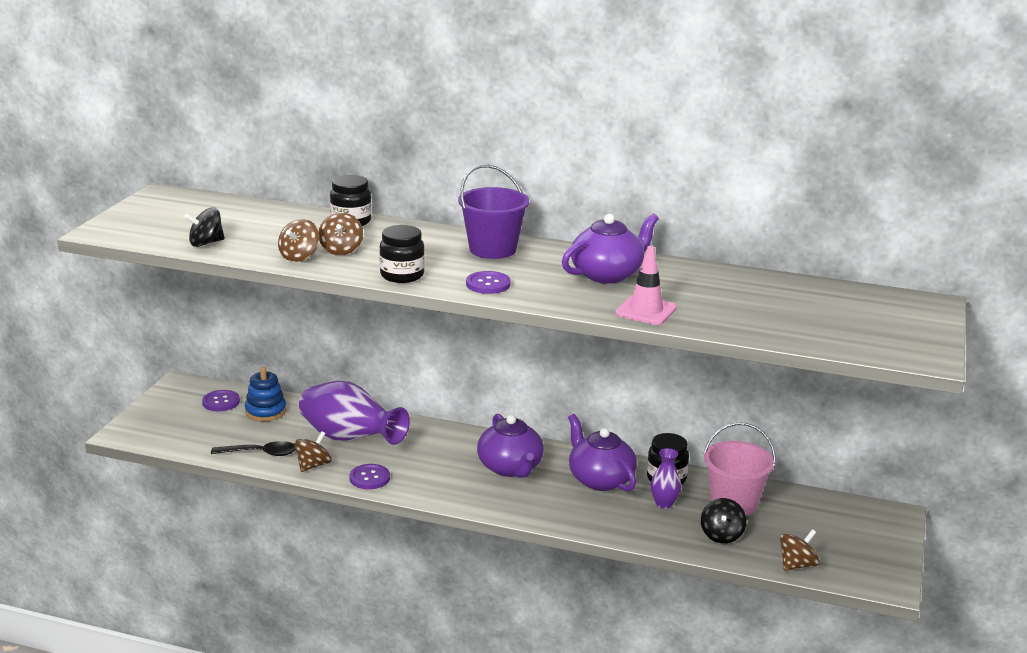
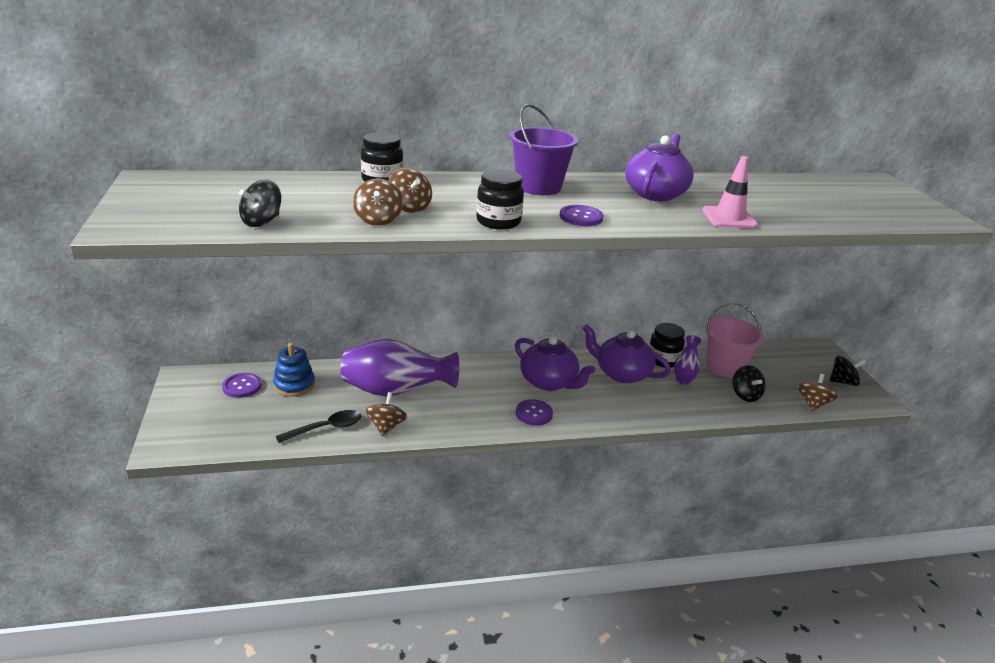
camera: 30 degrees left, 5 degrees up
purple button [349,464,390,489] -> purple button moved to [515,399,553,426]
none -> black spinning top [829,356,866,386]

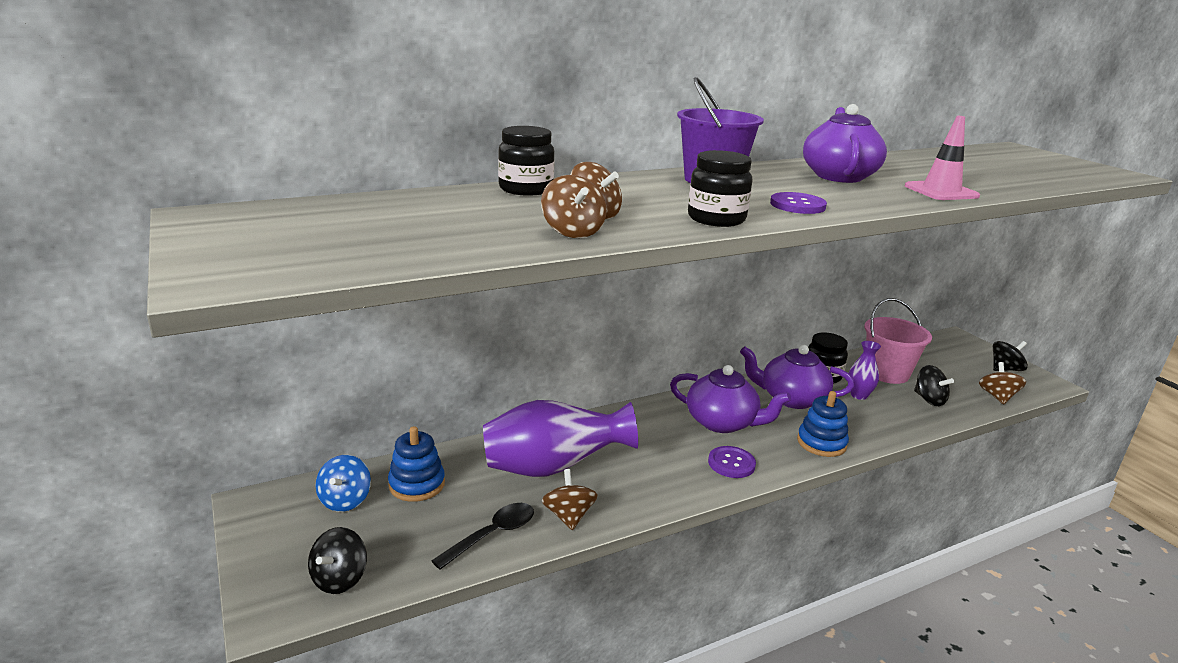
camera: 15 degrees left, 5 degrees down
purple button [222,373,261,398] -> blue spinning top [316,455,371,512]
black spinning top [239,180,281,227] -> black spinning top moved to [308,527,367,594]
none -> blue stacking toy [797,391,849,457]

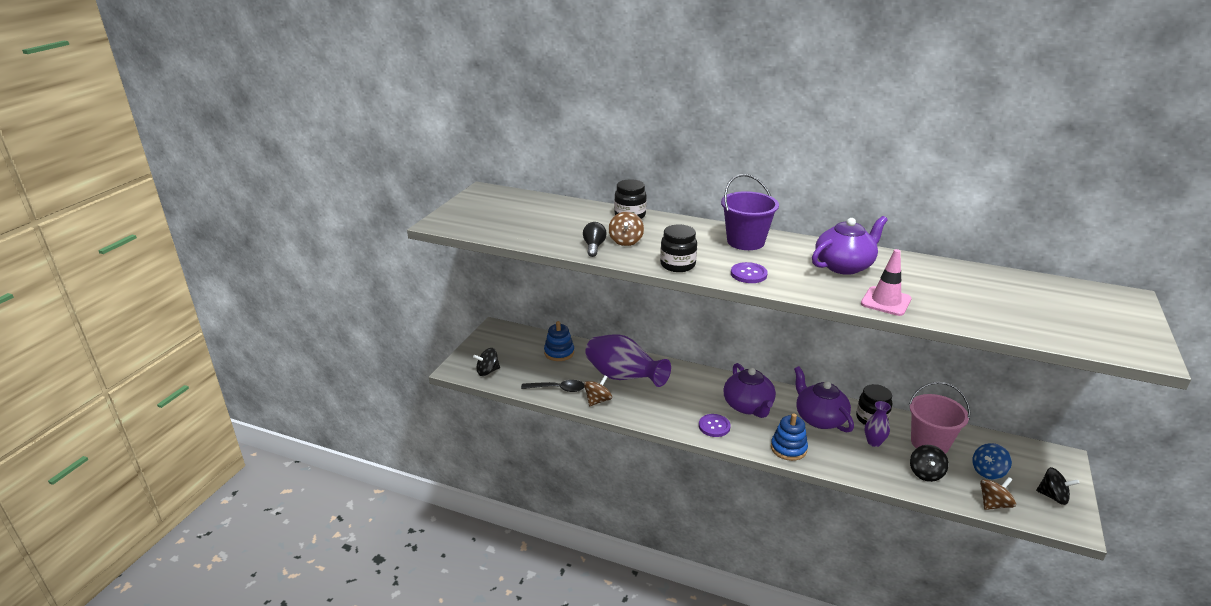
camera: 50 degrees right, 5 degrees up
blue spinning top [316,455,371,512] -> blue spinning top moved to [972,443,1012,479]
brown spinning top [541,175,607,238] -> black light bulb [583,222,606,257]

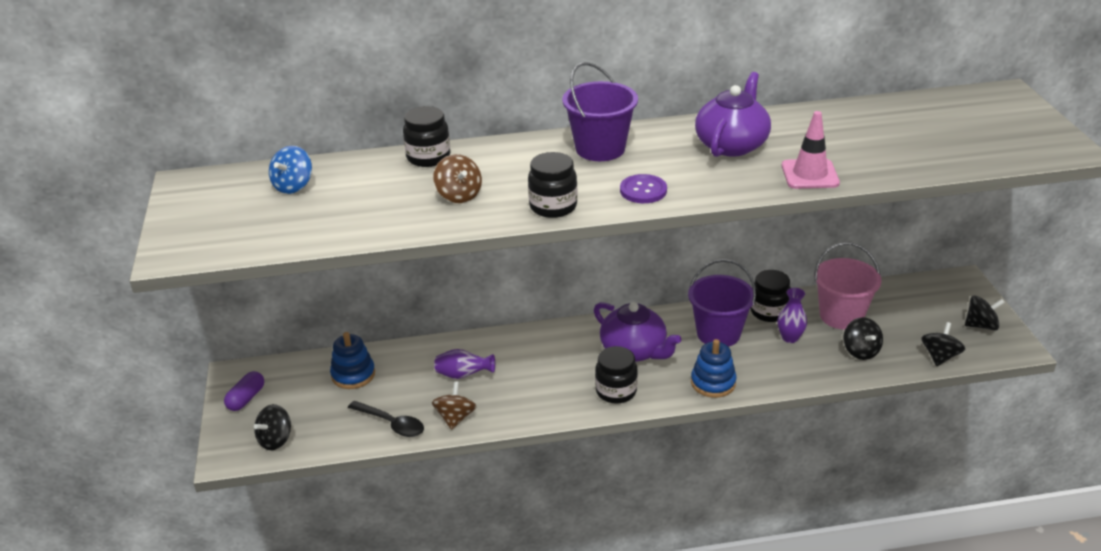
camera: 30 degrees left, 5 degrees up
black spoon [521,380,584,392] -> black spoon turned 60 degrees clockwise [348,401,424,437]
black light bulb [583,222,606,257] -> none
purple vase [585,334,671,387] -> purple vase [434,349,495,379], size x0.47
purple button [699,414,731,437] -> black jar [595,346,638,404]
purple teapot [794,366,854,433] -> purple bucket [688,259,756,347]
blue spinning top [972,443,1012,479] -> blue spinning top moved to [269,146,312,194]
brown spinning top [980,477,1016,510] -> black spinning top [921,322,965,366]
none -> purple capsule [224,371,264,411]

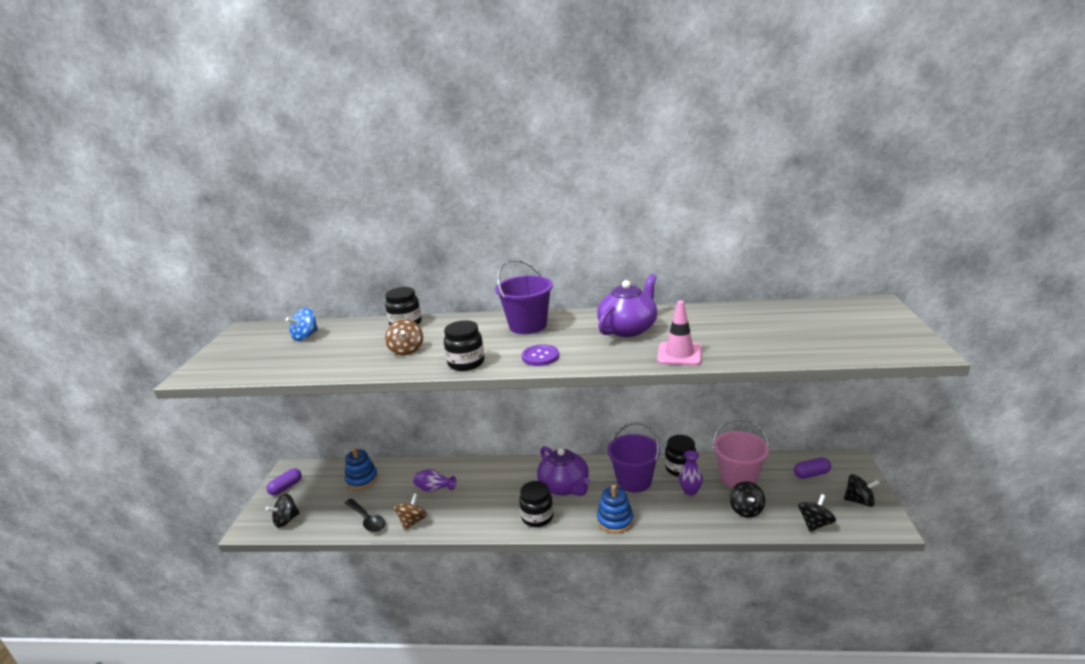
camera: 15 degrees right, 10 degrees down
none -> purple capsule [794,457,831,479]

